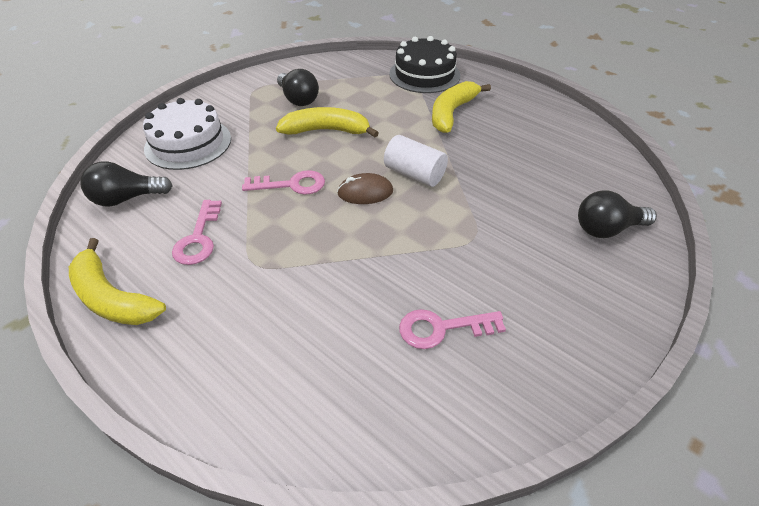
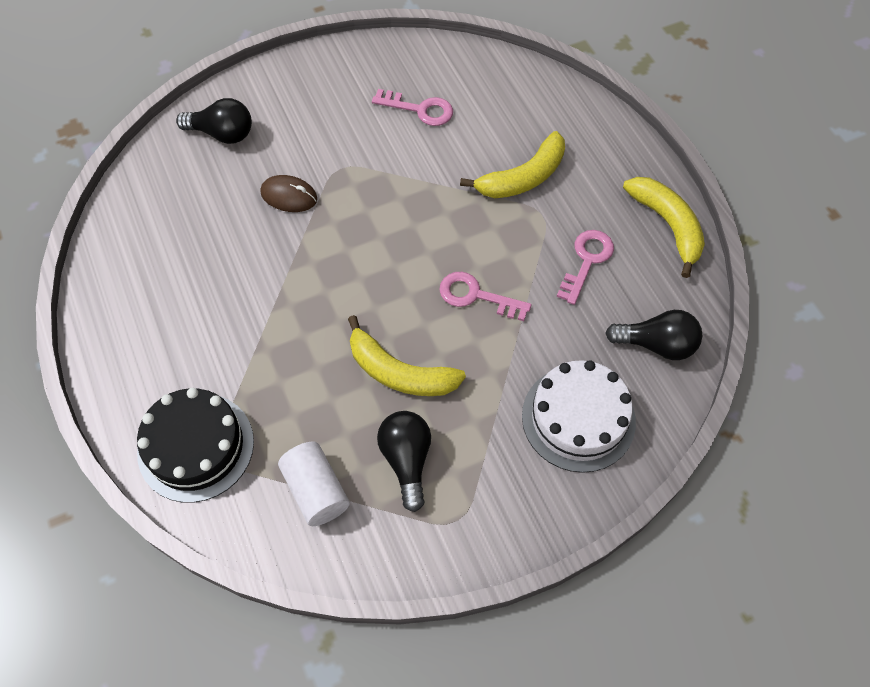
camera: 155 degrees left, 15 degrees up
brown mouse [337,173,393,204] -> brown mouse moved to [260,175,317,212]
white cylinder [384,135,448,187] -> white cylinder moved to [278,442,350,526]
yellow banana [432,81,491,133] -> yellow banana moved to [460,131,565,198]

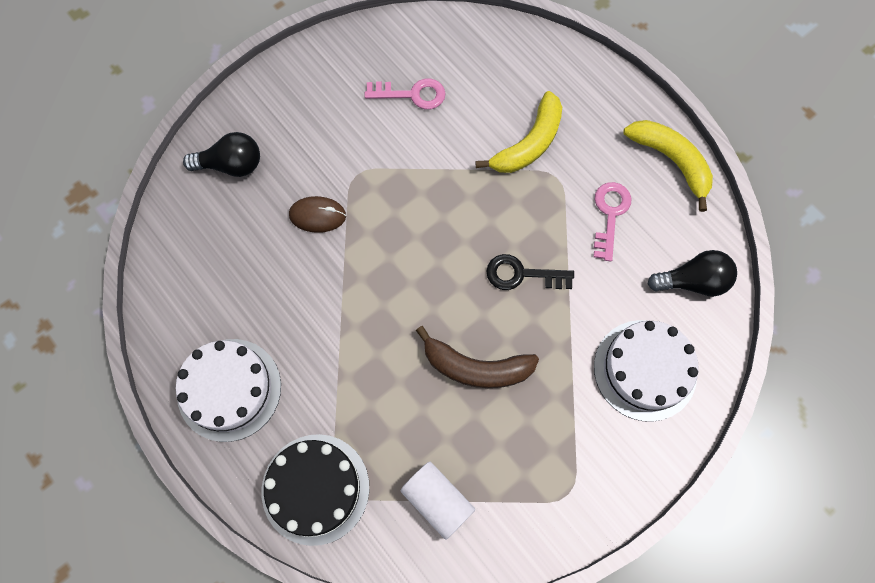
camera: 15 degrees left, 10 degrees up
yellow banana [348,315,466,396] -> brown banana [416,326,539,388]
black light bulb [377,411,431,512] -> none
pink key [439,272,532,321] -> black key [486,254,574,290]
none -> white cake [176,339,281,442]

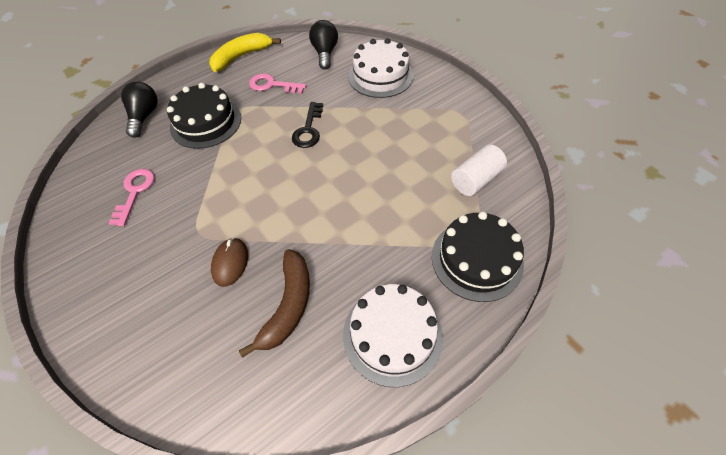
camera: 85 degrees left, 15 degrees down
black light bulb [183,132,260,177] -> black light bulb moved to [121,82,158,138]
brown banana [416,326,539,388] -> brown banana moved to [239,249,310,358]
yellow banana [475,91,562,173] -> black cake [167,83,241,149]

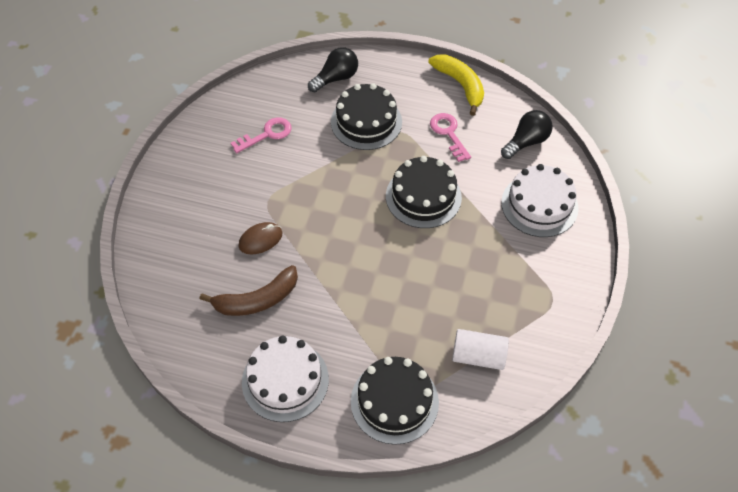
camera: 50 degrees right, 0 degrees up
yellow banana [209,33,281,72] -> yellow banana turned 45 degrees clockwise [428,55,484,116]
black key [292,102,323,148] -> black cake [386,156,462,228]

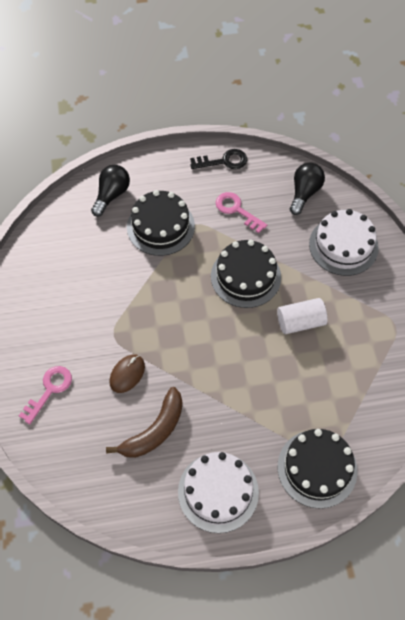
camera: 25 degrees left, 5 degrees up
pink key [231,117,292,153] -> pink key moved to [19,366,72,424]
yellow banana [428,55,484,116] -> black key [190,149,247,169]
white cylinder [452,329,509,370] -> white cylinder moved to [277,298,328,334]

